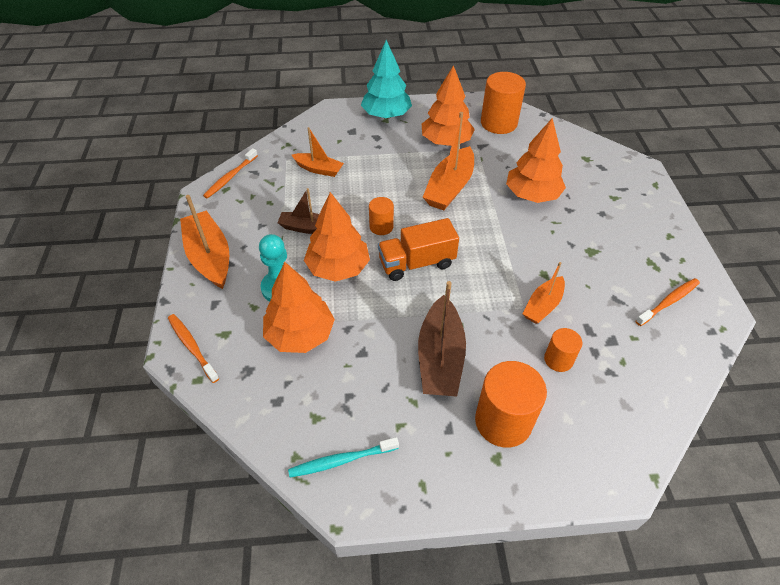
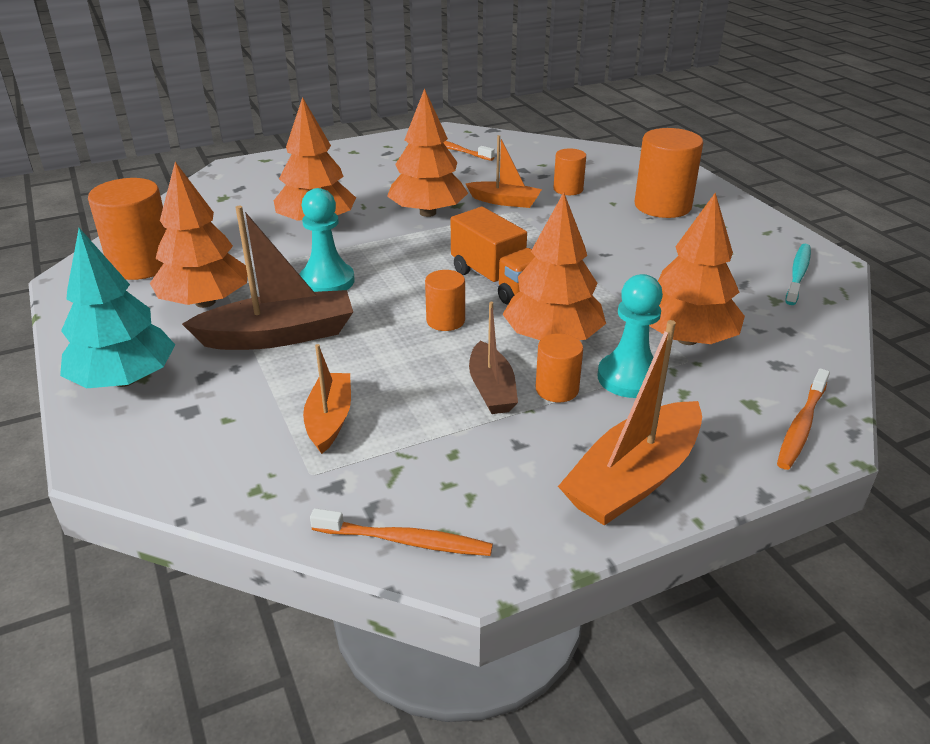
camera: 110 degrees left, 15 degrees down
turquoise toothbrush [288,437,399,477] -> turquoise toothbrush turned 120 degrees counterclockwise [785,244,811,305]
brown boat [418,281,466,397] -> brown boat moved to [182,206,353,350]
orange boat [423,112,474,210] -> turquoise pawn [299,188,355,292]
none -> orange tree [387,88,468,217]
none -> orange cylinder [536,333,583,402]

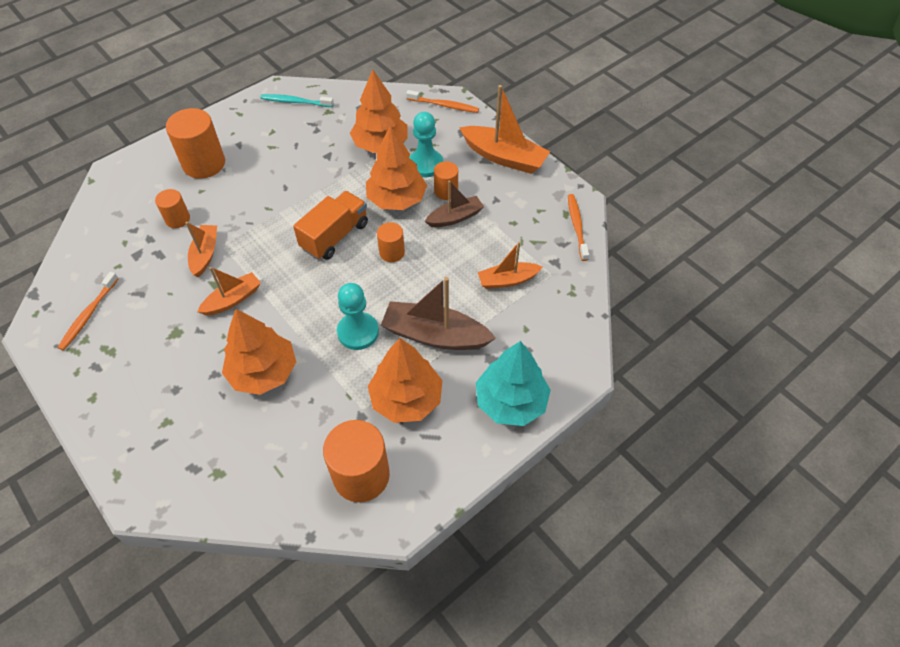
camera: 105 degrees left, 20 degrees up
brown boat [182,206,353,350] -> brown boat turned 45 degrees counterclockwise [381,277,496,350]
orange tree [387,88,468,217] -> orange boat [197,267,261,315]

